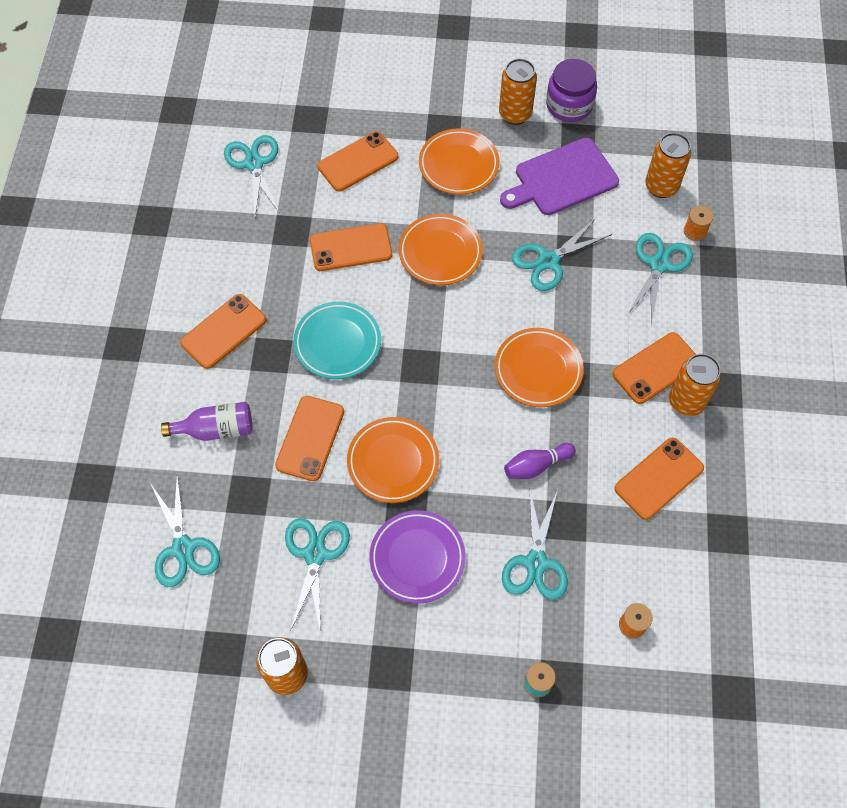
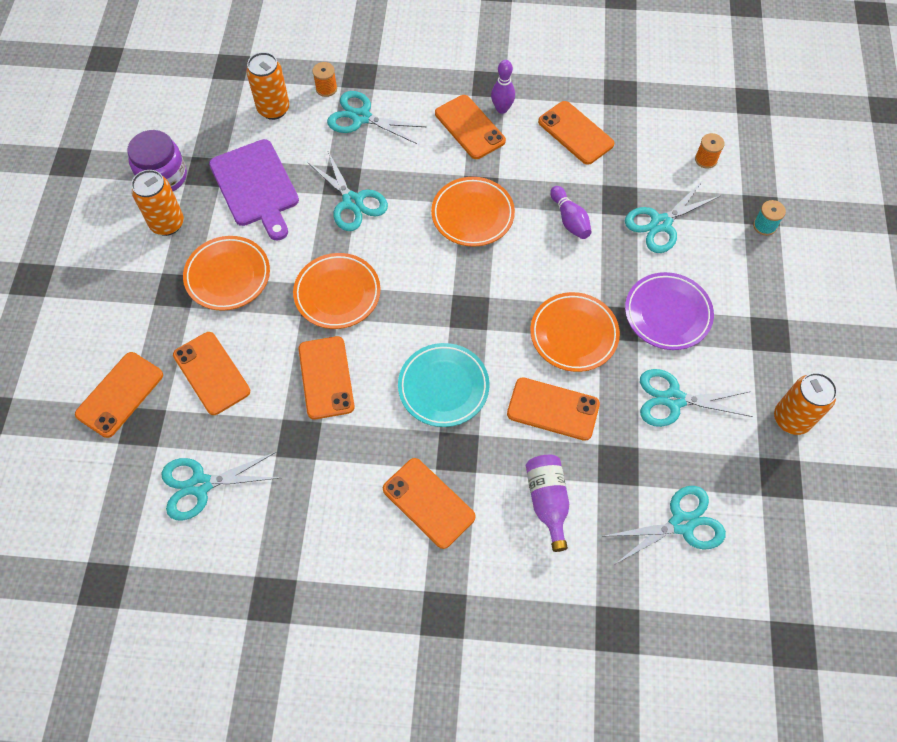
camera: 90 degrees left, 0 degrees up
turquoise scissors [502,486,568,600] -> turquoise scissors turned 135 degrees clockwise [625,182,720,253]
orange can [669,354,721,416] -> purple bowling pin [491,60,515,114]
none -> orange phone [75,352,163,438]

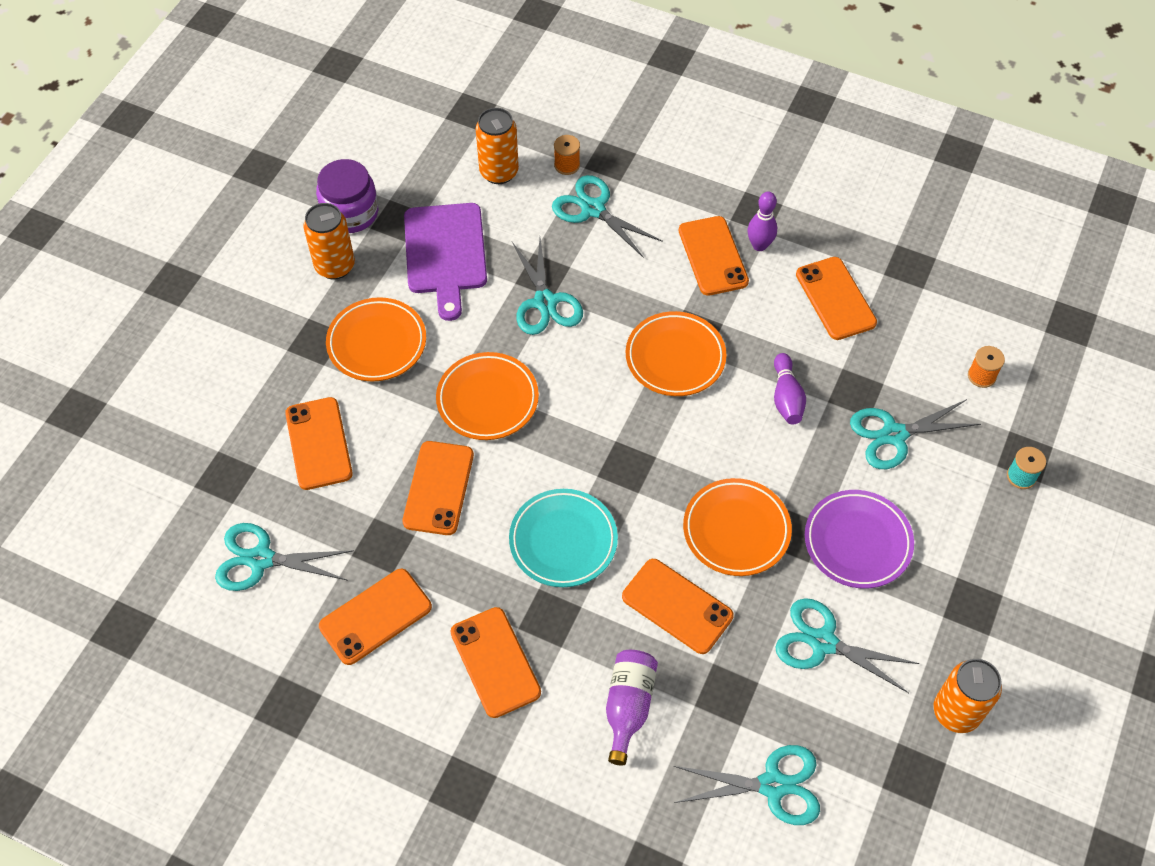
camera: 20 degrees right, 5 degrees down
orange phone [75,352,163,438] -> orange phone moved to [319,569,432,665]

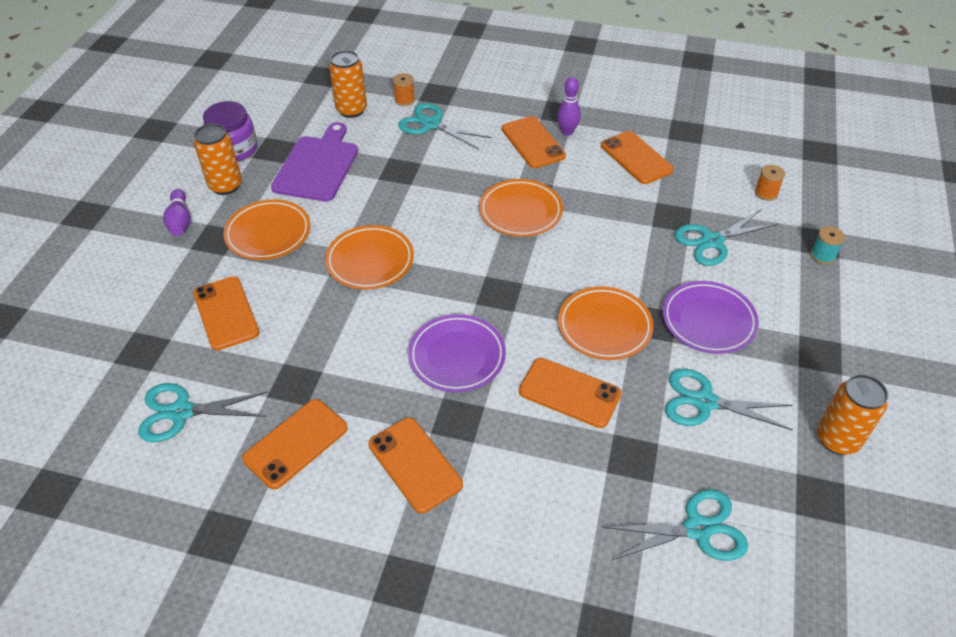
camera: 10 degrees left, 10 degrees down
orange phone [402,441,474,535] -> none
purple cutting board [404,203,487,321] -> purple cutting board turned 150 degrees counterclockwise [271,122,358,202]
turquoise plate [509,489,618,587] -> purple plate [408,314,506,392]
turquoise scissors [512,238,583,335] -> none
purple bottle [606,650,658,766] -> none
purple bowling pin [774,353,806,424] -> purple bowling pin moved to [163,189,191,236]

